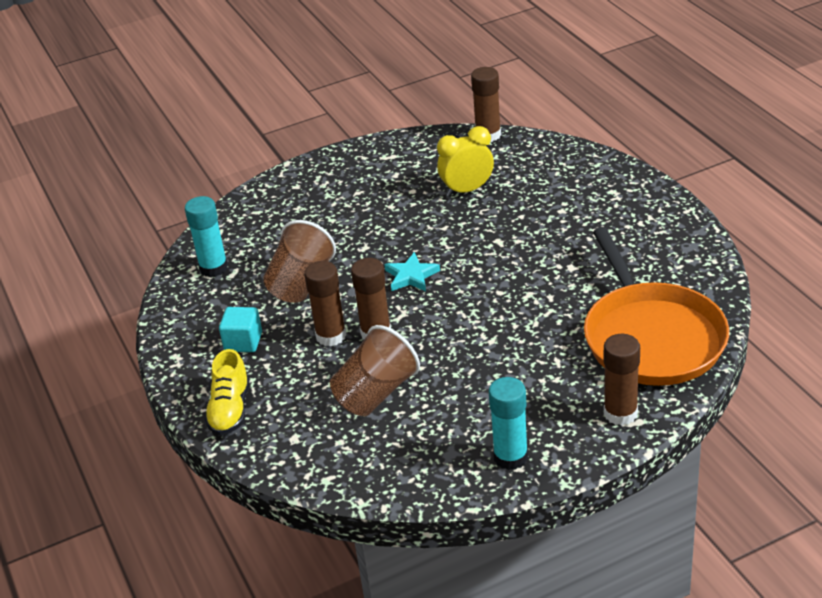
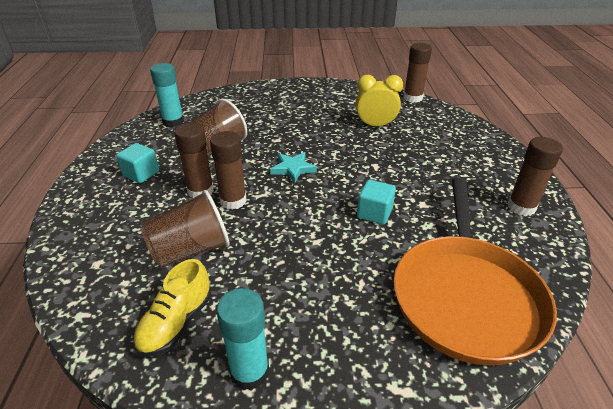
camera: 20 degrees right, 0 degrees up
yellow shoe [204,349,249,436] -> yellow shoe moved to [133,259,211,357]
brown glue stick [604,334,640,426] -> brown glue stick moved to [507,137,563,216]
none -> turquoise cube [357,180,396,225]

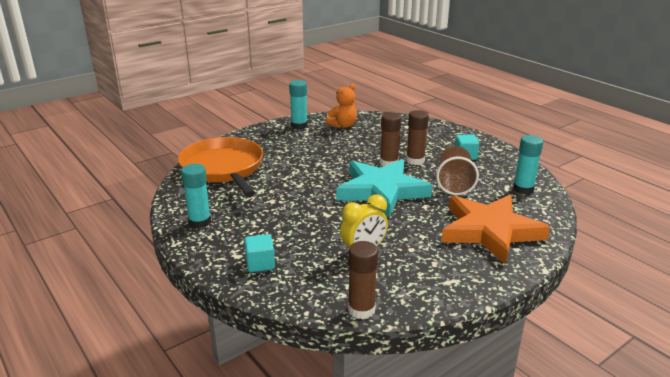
camera: 145 degrees right, 10 degrees down
yellow shoe [133,259,211,357] -> orange teddy bear [326,84,357,128]
brown cup [140,190,230,268] -> none
turquoise star [270,152,317,183] -> turquoise star [336,159,432,217], size x2.44
turquoise cube [357,180,396,225] -> turquoise cube moved to [244,234,275,272]
brown glue stick [507,137,563,216] -> turquoise glue stick [181,164,211,229]
none -> orange star [441,195,550,265]

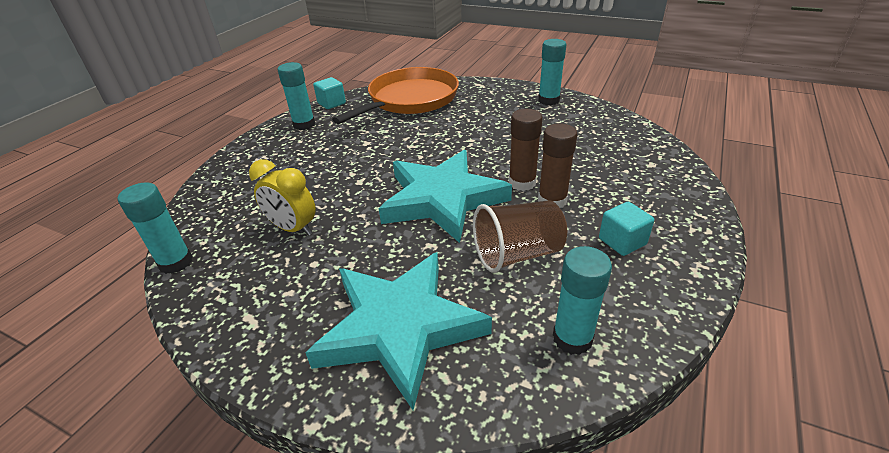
camera: 65 degrees right, 10 degrees up
turquoise cube [244,234,275,272] -> turquoise cube moved to [313,77,346,109]
orange teddy bear [326,84,357,128] -> none
brown glue stick [348,241,378,319] -> turquoise glue stick [118,182,193,274]
orange star [441,195,550,265] -> turquoise star [305,252,492,410]

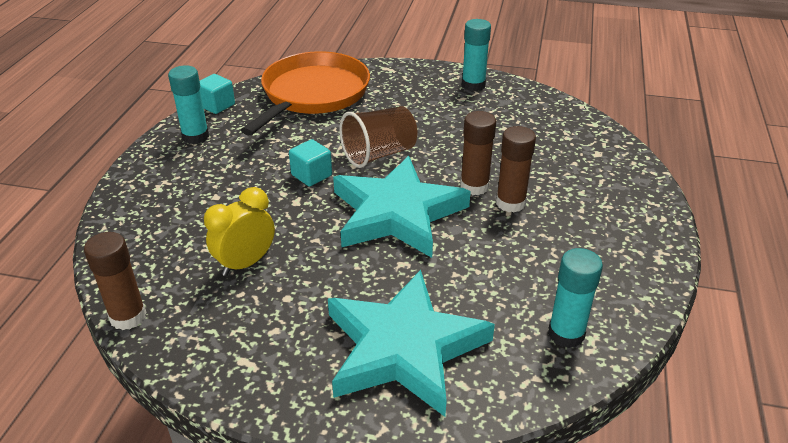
camera: 15 degrees left, 0 degrees up
turquoise glue stick [118,182,193,274] -> brown glue stick [84,232,147,330]
yellow clock [249,159,316,236] -> yellow clock turned 120 degrees clockwise [204,187,275,276]
brown cup [473,200,567,273] -> brown cup moved to [339,106,418,168]
turquoise cube [599,202,654,256] -> turquoise cube moved to [289,139,332,187]

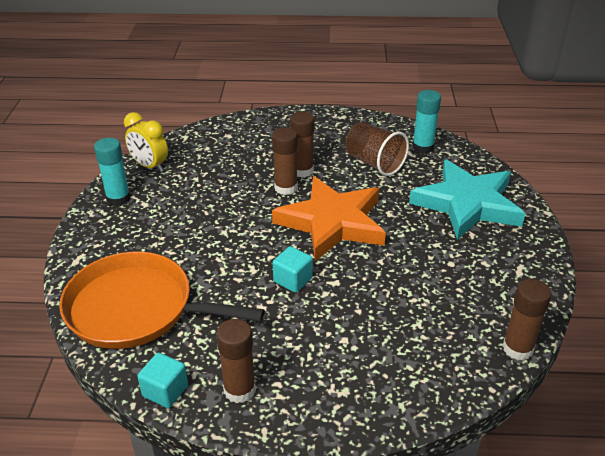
camera: 100 degrees left, 0 degrees up
turquoise glue stick [168,65,209,144] -> brown glue stick [216,319,256,403]
yellow clock [204,187,275,276] -> yellow clock moved to [124,112,168,172]
turquoise star [333,156,471,258] -> orange star [272,176,386,261]
brown cup [339,106,418,168] -> brown cup moved to [345,122,409,176]

